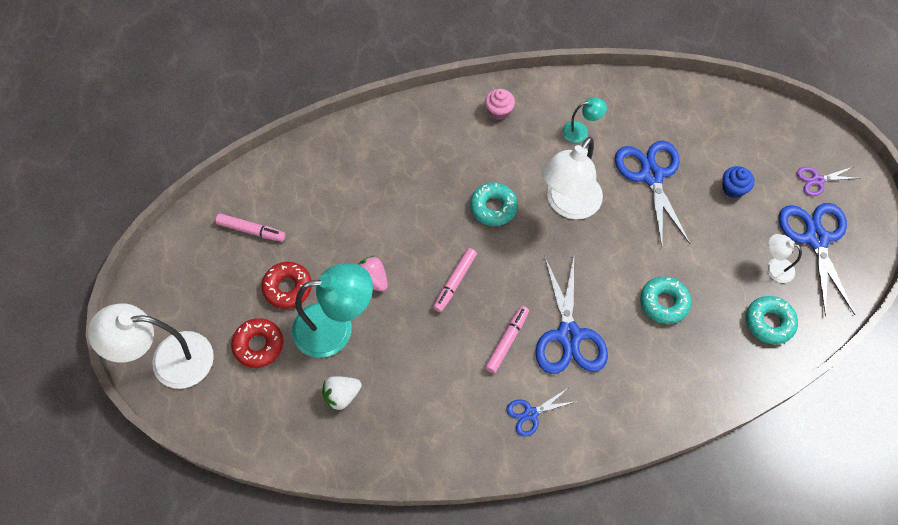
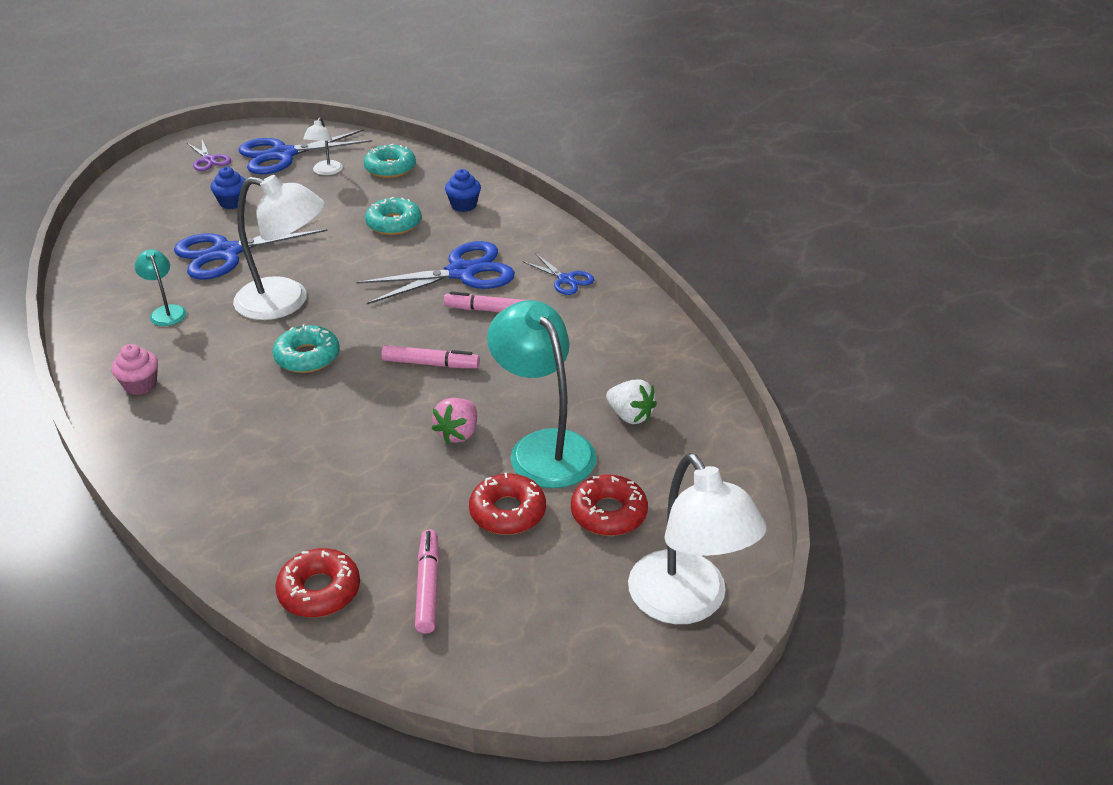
camera: 110 degrees left, 25 degrees down
none -> red donut [275,548,360,617]
none -> blue cupcake [445,169,481,212]

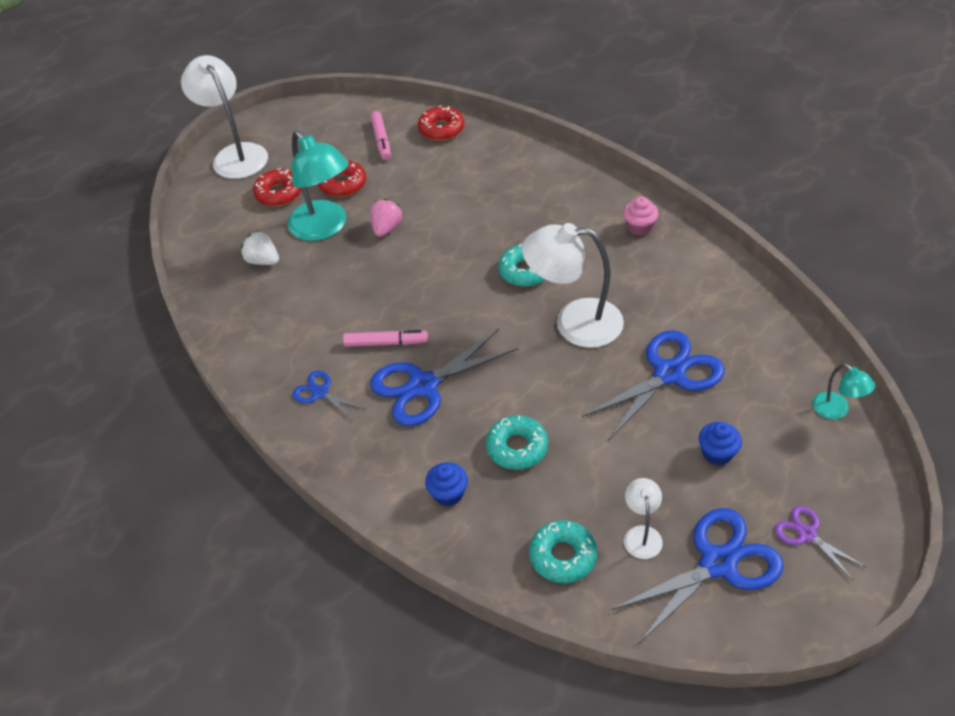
camera: 175 degrees right, 10 degrees up
turquoise lamp [135,249,187,326] -> turquoise lamp moved to [813,363,875,419]
pink marker [381,345,480,368] -> none

